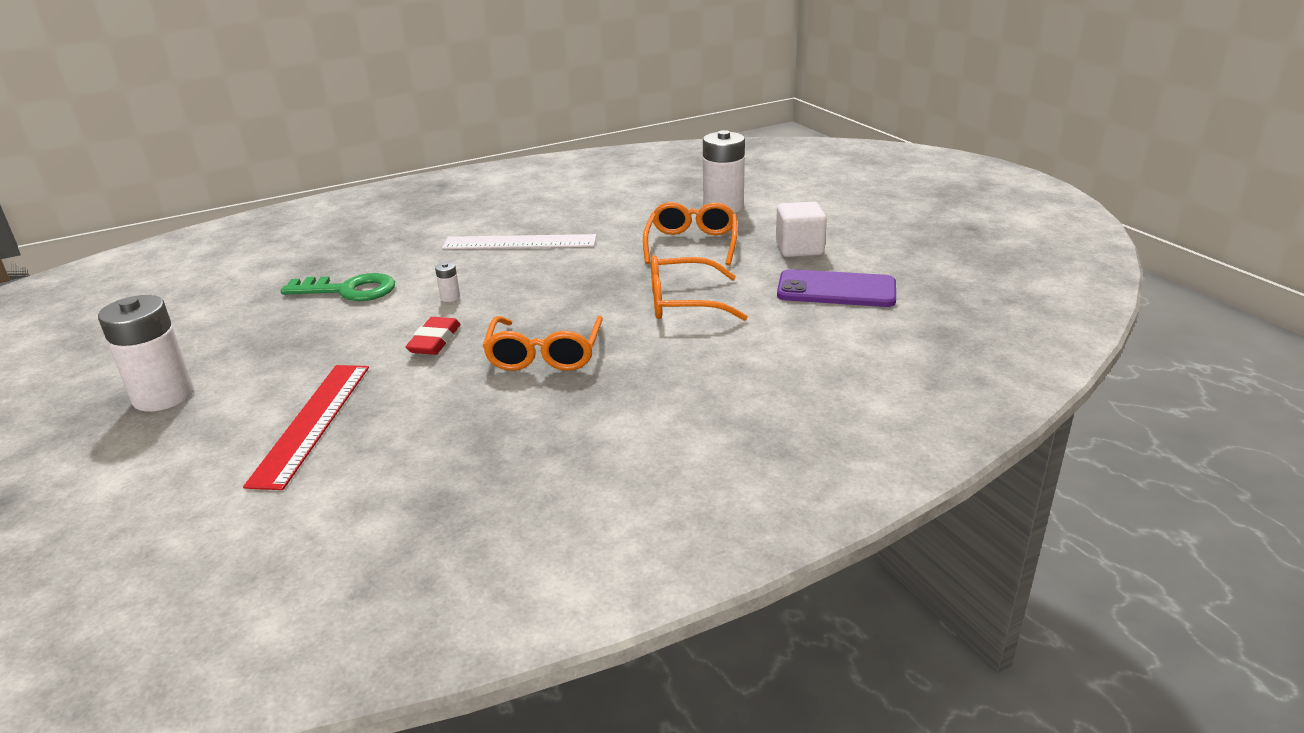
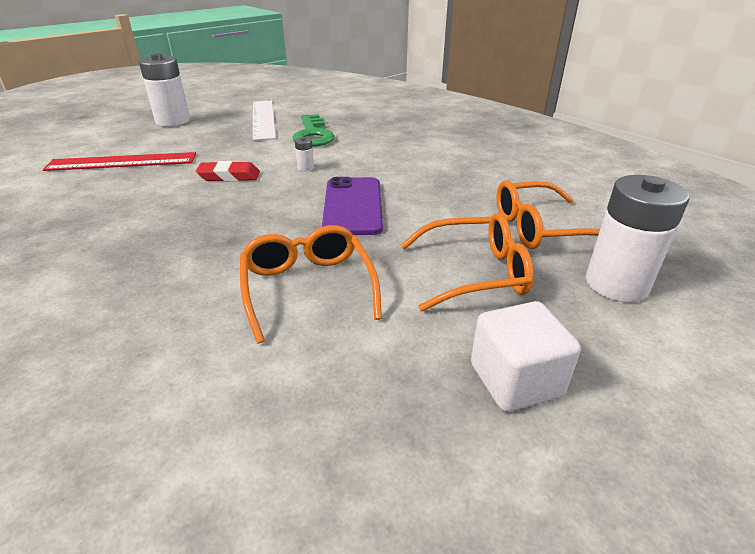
camera: 75 degrees right, 5 degrees up
white ruler [442,234,597,249] -> white ruler moved to [253,101,276,141]
orange glasses [482,316,603,371] -> orange glasses moved to [496,180,600,249]
purple phone [777,269,896,307] -> purple phone moved to [322,177,383,235]

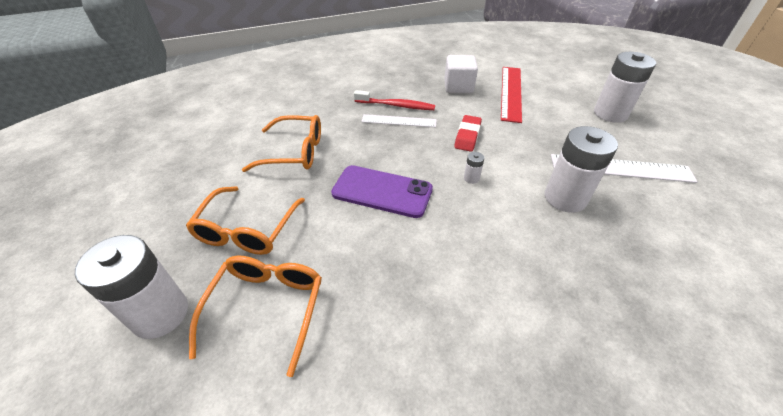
camera: 110 degrees right, 10 degrees up
green key [292,114,335,147] -> white battery [545,126,618,213]
white cube [471,301,581,412] -> white cube moved to [444,55,478,94]
none -> red toothbrush [354,90,435,110]
none -> white ruler [361,114,437,127]

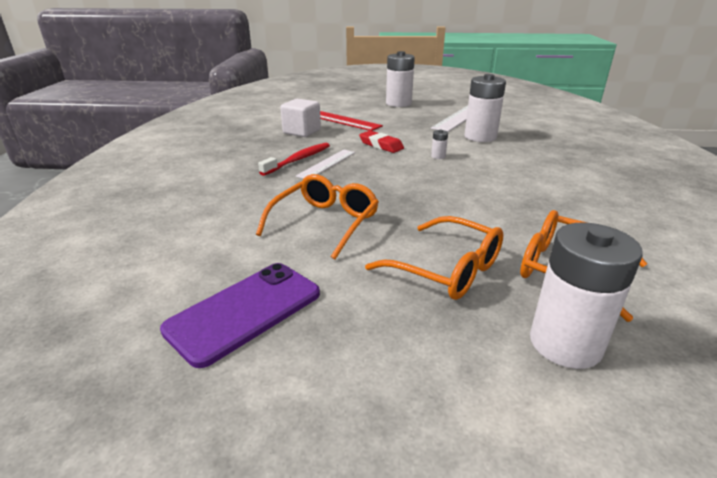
camera: 65 degrees left, 15 degrees down
purple phone [331,165,433,218] -> purple phone moved to [160,263,320,368]

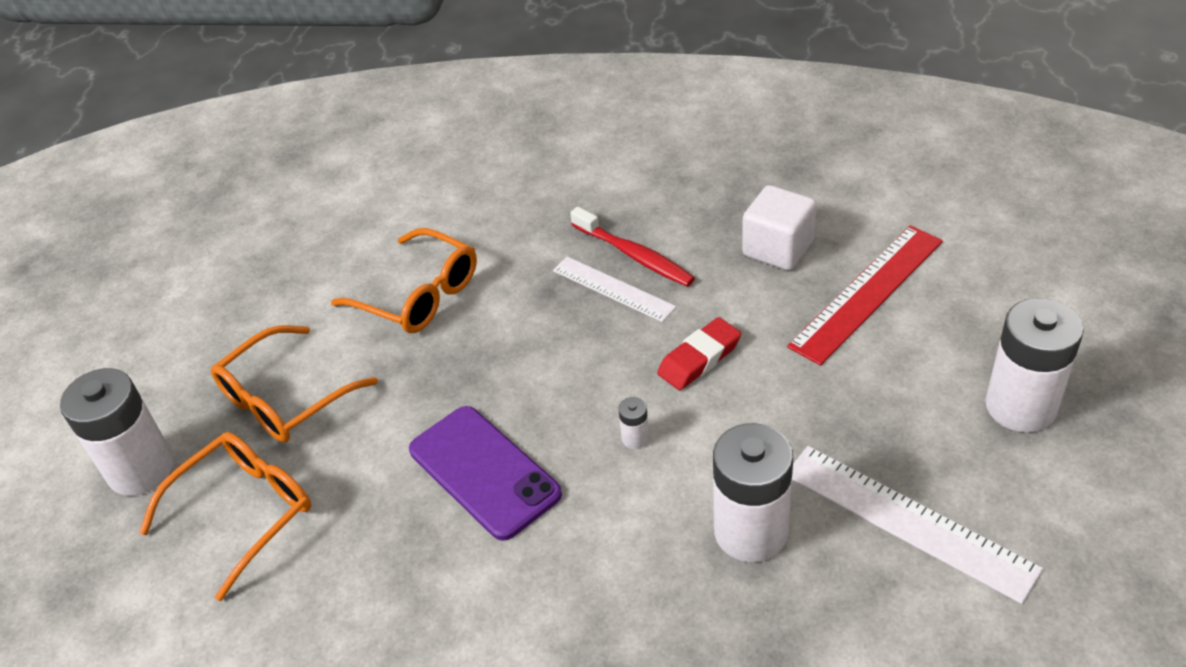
camera: 100 degrees right, 15 degrees up
purple phone [160,263,320,368] -> purple phone moved to [409,406,562,541]

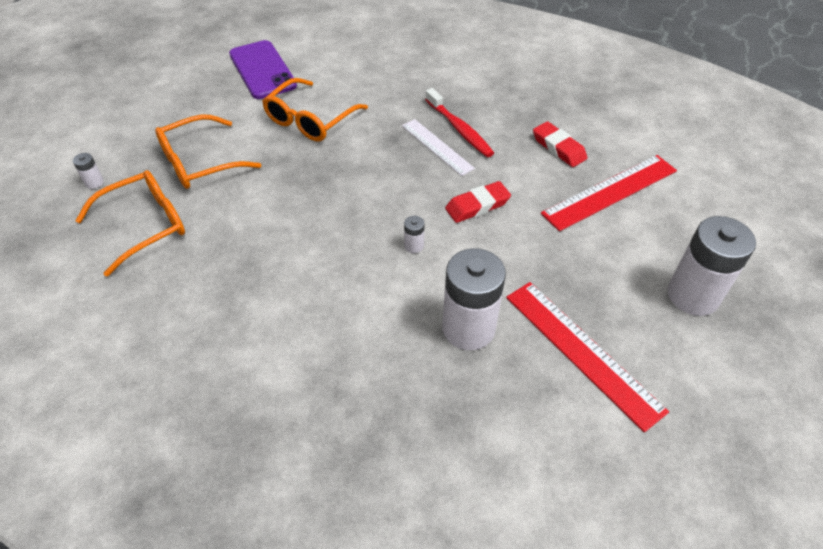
camera: 10 degrees right, 5 degrees up
white battery [60,368,174,496] -> white battery [73,153,104,189], size x0.41
orange glasses [331,228,477,333] -> orange glasses turned 75 degrees clockwise [262,78,368,141]
purple phone [409,406,562,541] -> purple phone moved to [229,40,297,99]
white cube [742,185,817,270] -> red eraser [533,121,587,167]
white ruler [792,446,1043,604] -> red ruler [506,282,669,432]

